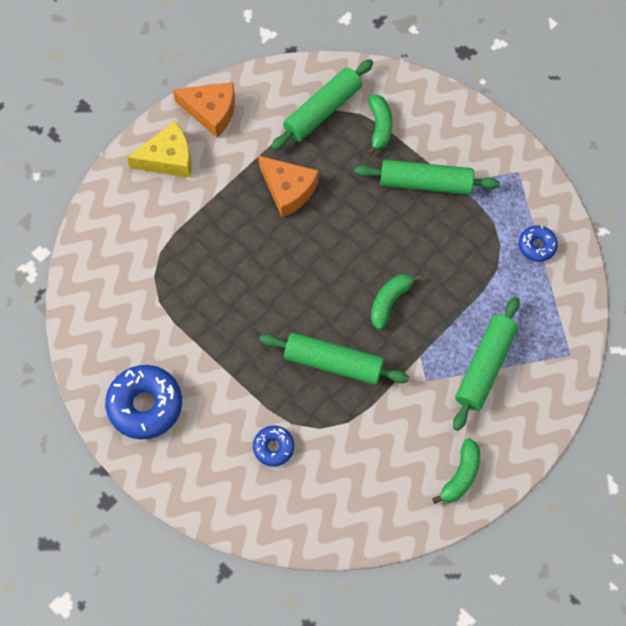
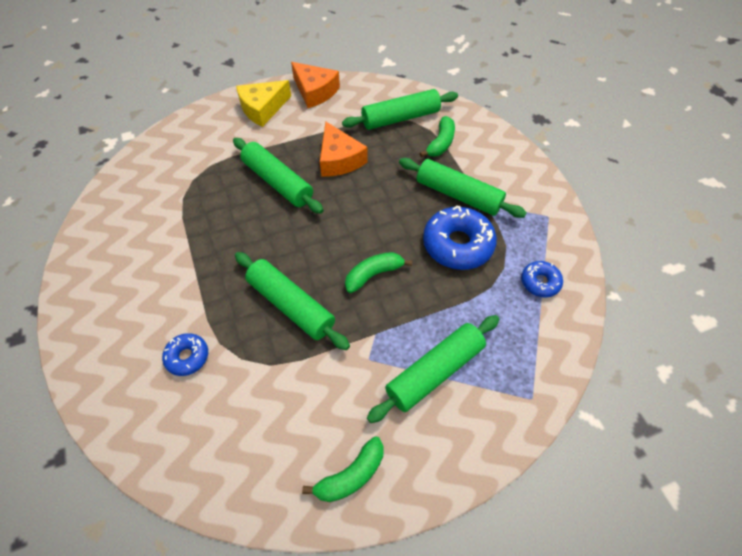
camera: 25 degrees right, 10 degrees down
blue donut [105,365,182,439] -> blue donut moved to [423,205,497,270]
yellow cheese [127,121,191,178] -> yellow cheese turned 135 degrees clockwise [236,80,291,127]
none -> green rolling pin [233,138,324,214]

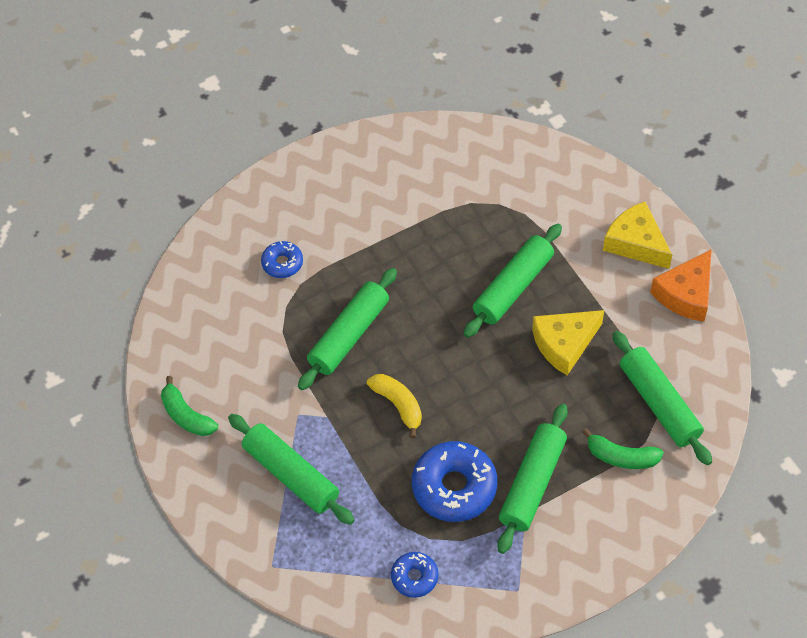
camera: 85 degrees right, 0 degrees up
orange cheese [320,122,368,177] -> yellow cheese [532,310,604,375]
green banana [345,252,412,293] -> yellow banana [367,374,422,438]

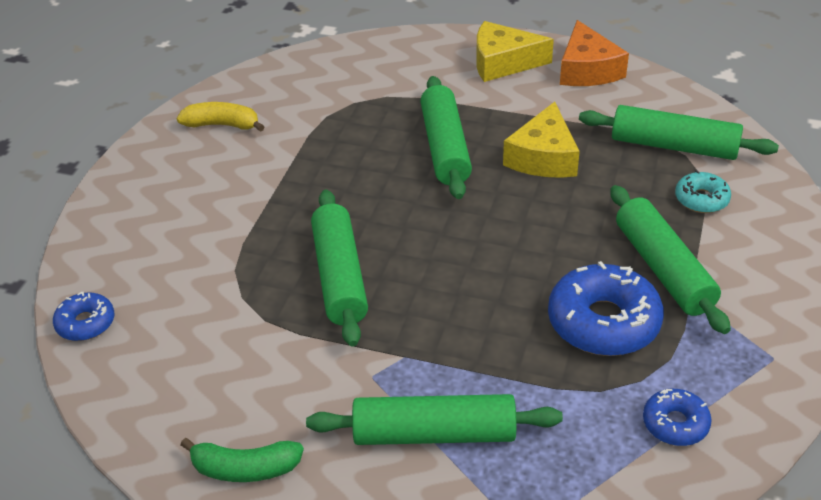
camera: 45 degrees left, 15 degrees down
blue donut [261,241,303,278] -> blue donut moved to [53,292,114,341]
yellow banana [367,374,422,438] -> yellow banana moved to [177,102,264,132]
green banana [582,428,664,469] -> turquoise donut [675,170,731,213]

